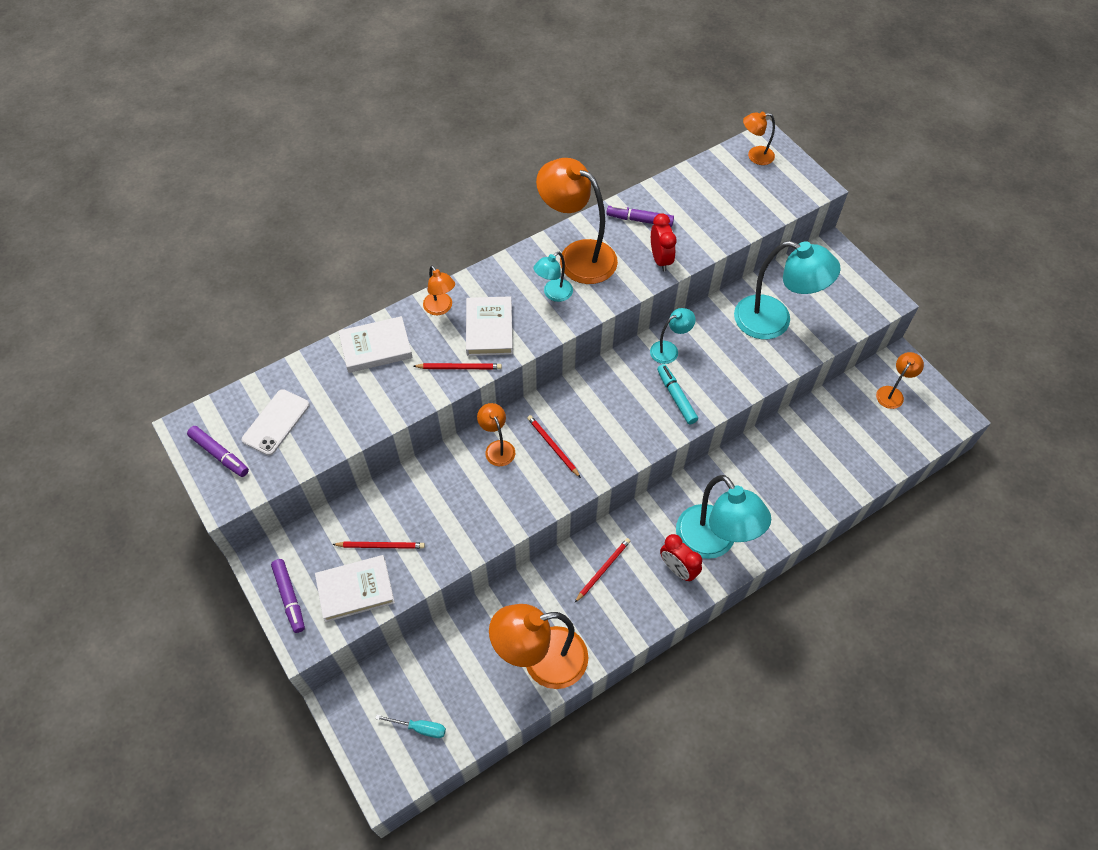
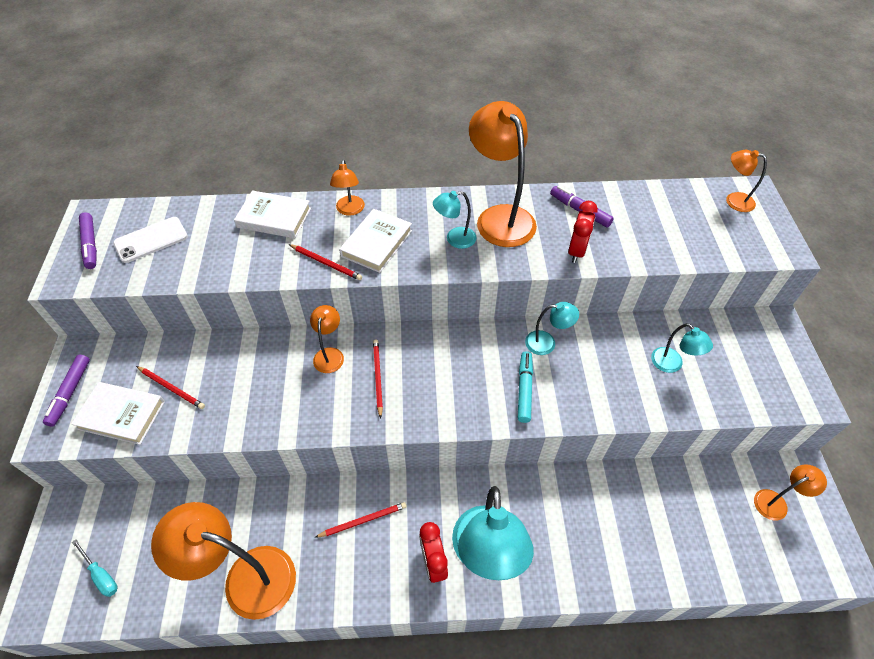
camera: 30 degrees right, 5 degrees down
turquoise lamp [734,241,841,339] -> turquoise lamp [651,323,713,373], size x0.49

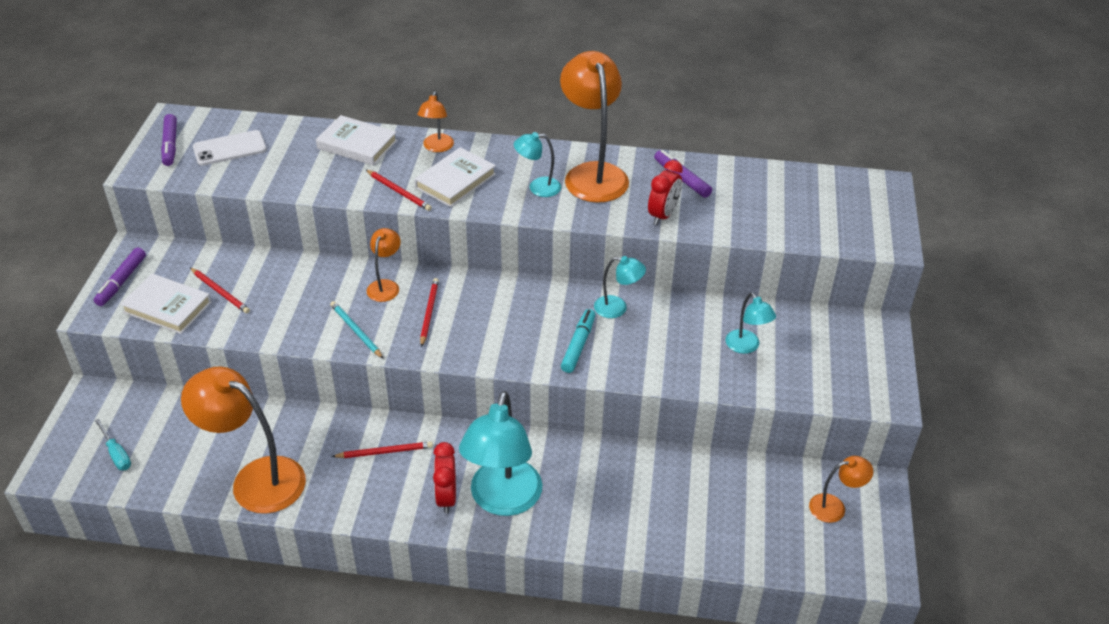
camera: 10 degrees right, 10 degrees down
orange lamp [726,150,767,212] -> none
none -> turquoise pencil [330,301,383,359]

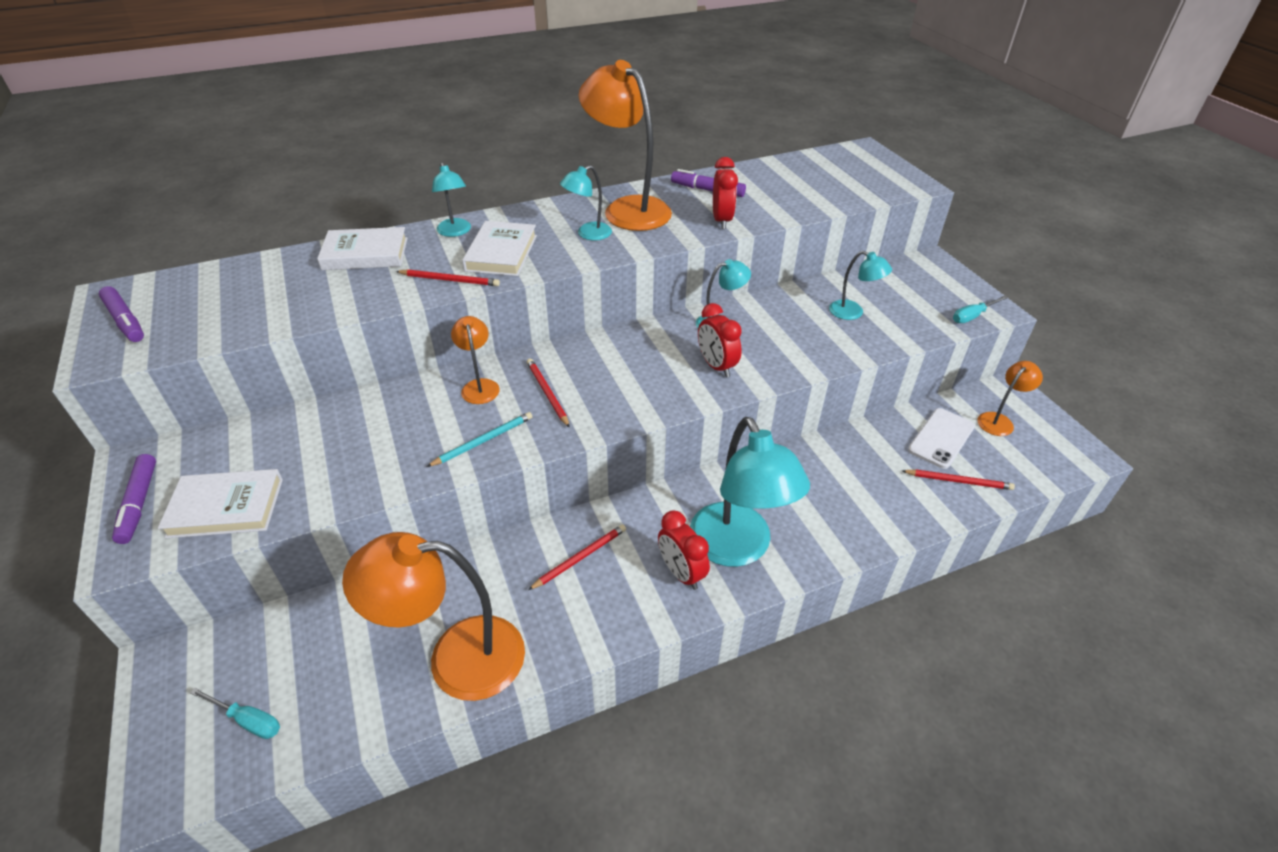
camera: 30 degrees left, 0 degrees up
red pencil [190,268,250,313] -> red pencil moved to [902,469,1015,490]
white phone [193,130,267,166] -> white phone moved to [908,408,975,469]
turquoise pencil [330,301,383,359] -> turquoise pencil turned 120 degrees clockwise [427,412,532,467]
orange lamp [417,92,454,152] -> turquoise lamp [432,162,471,237]
turquoise marker [561,309,595,373] -> red clock [698,303,742,377]
none -> turquoise screwdriver [953,296,1008,323]

